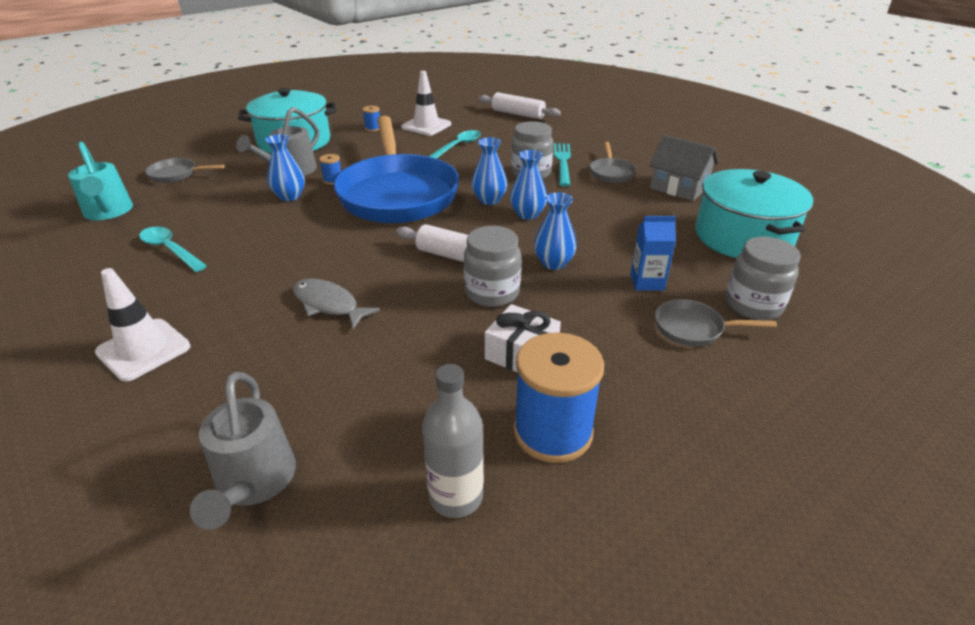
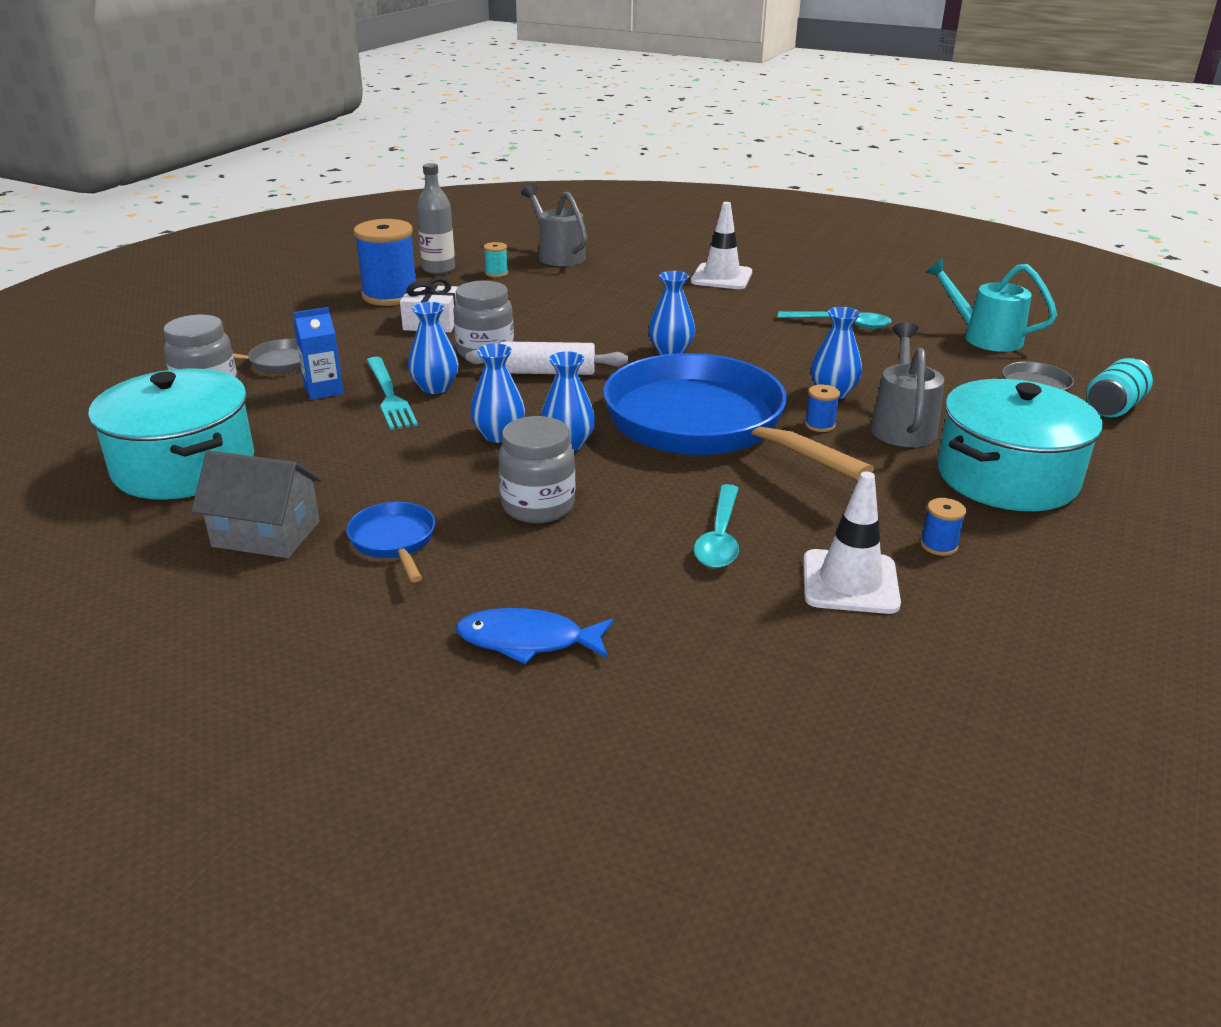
camera: 155 degrees right, 5 degrees down
grey fish [293,278,380,329] -> none
white rolling pin [479,92,561,119] -> none
turquoise fork [554,143,571,187] -> turquoise fork moved to [366,357,418,430]
grey pan [590,142,636,183] -> blue pan [346,502,435,582]
none -> blue fish [456,608,613,664]
none -> turquoise spool [484,242,508,277]
none -> blue vase [649,271,695,355]
none -> turquoise can [1086,358,1153,417]

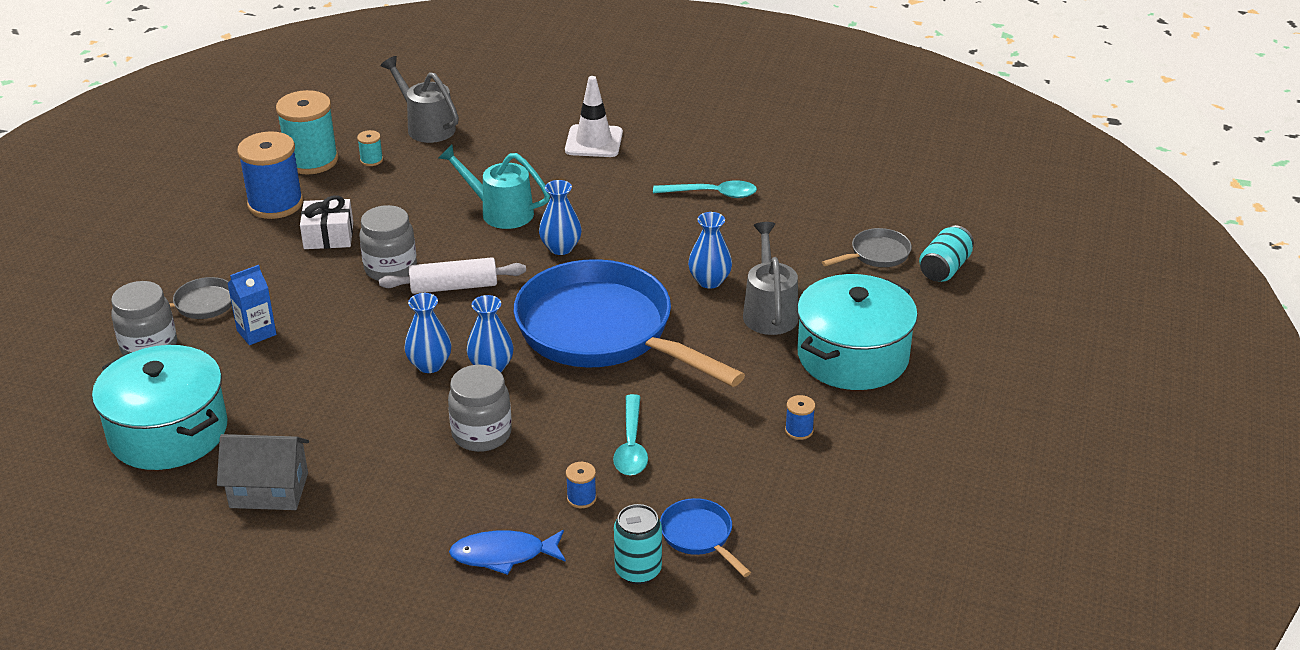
camera: 10 degrees left, 5 degrees up
blue pan [346,502,435,582] -> blue pan moved to [660,498,751,577]
turquoise fork [366,357,418,430] -> none
blue vase [408,302,459,394] -> none
grey bottle [417,163,455,274] -> turquoise spool [276,90,338,174]
white traffic cone [803,471,901,614] -> none
blue spool [805,384,840,432] -> blue spool moved to [566,462,597,508]
turquoise watering can [925,258,1057,352] -> turquoise watering can moved to [438,144,550,229]
none -> turquoise can [614,504,662,584]

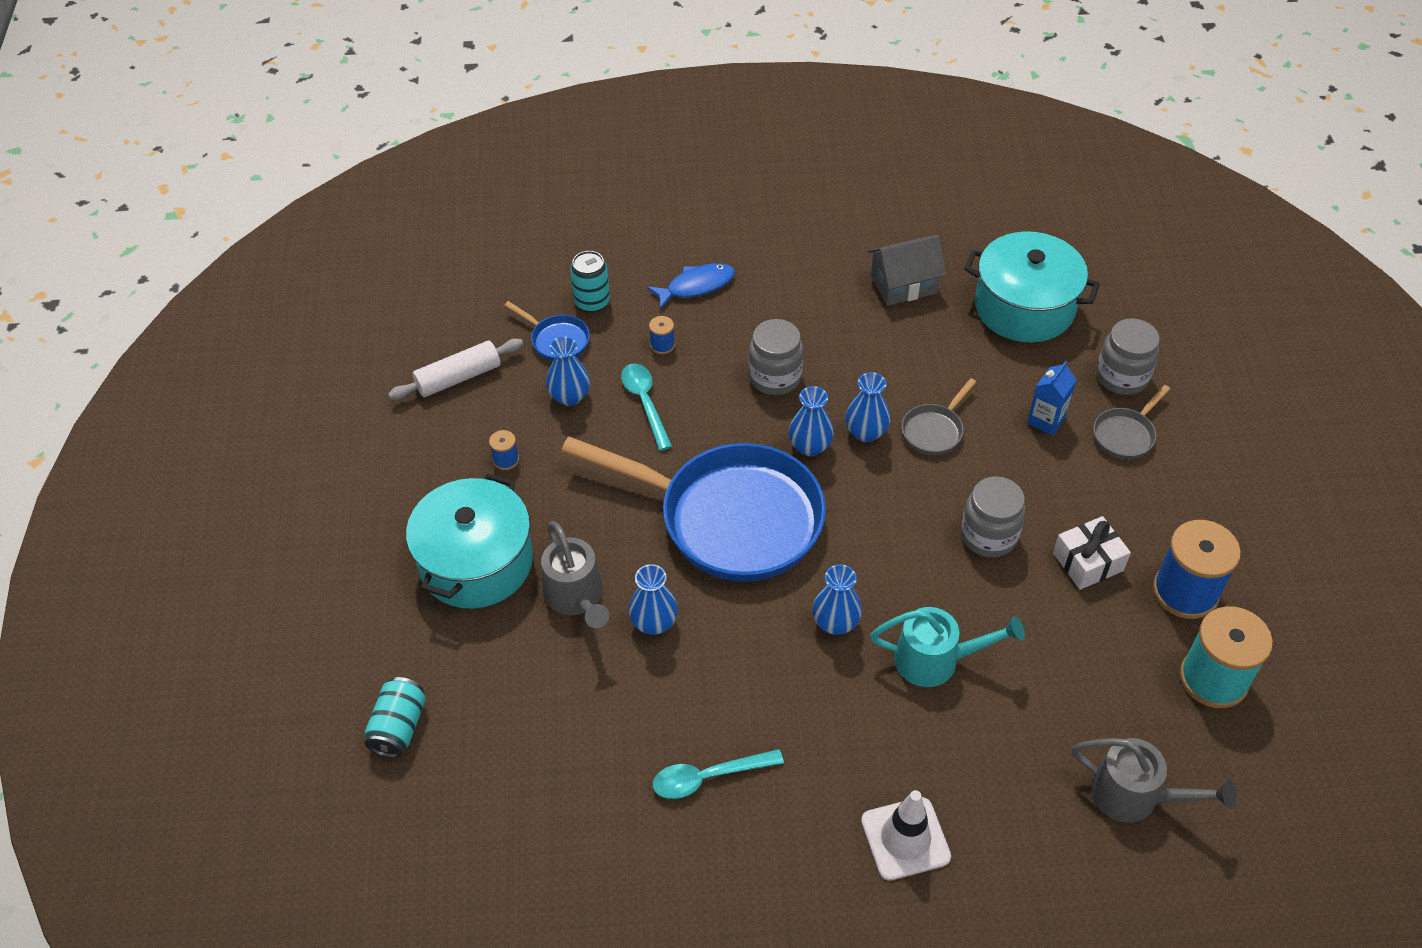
camera: 160 degrees right, 15 degrees up
turquoise spool [357,130,383,166] -> none
white rolling pin [379,257,526,294] -> white rolling pin moved to [388,339,523,400]
grey pan [822,228,912,267] -> grey pan moved to [902,378,976,455]
none -> blue vase [546,337,590,406]

